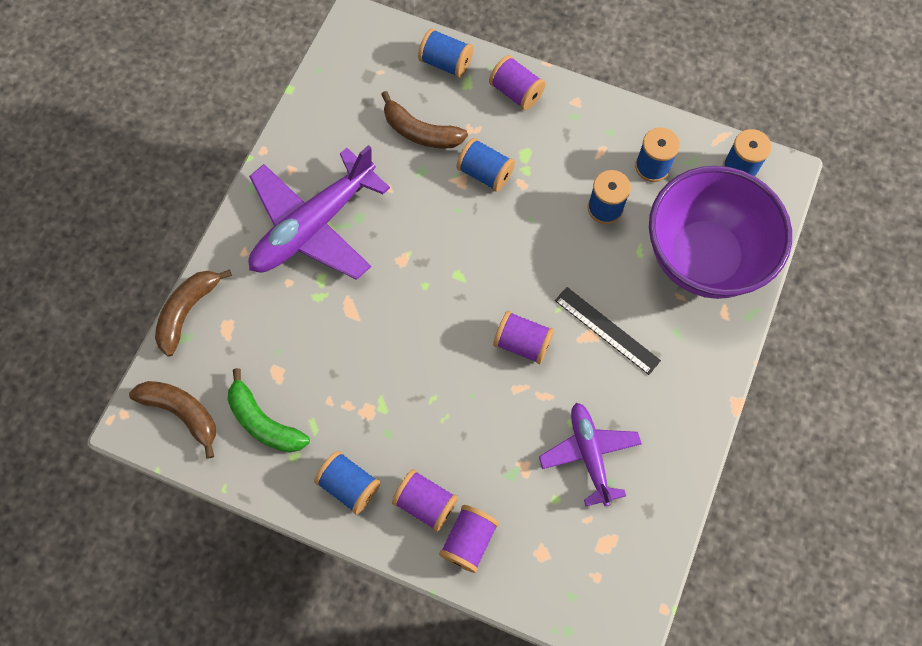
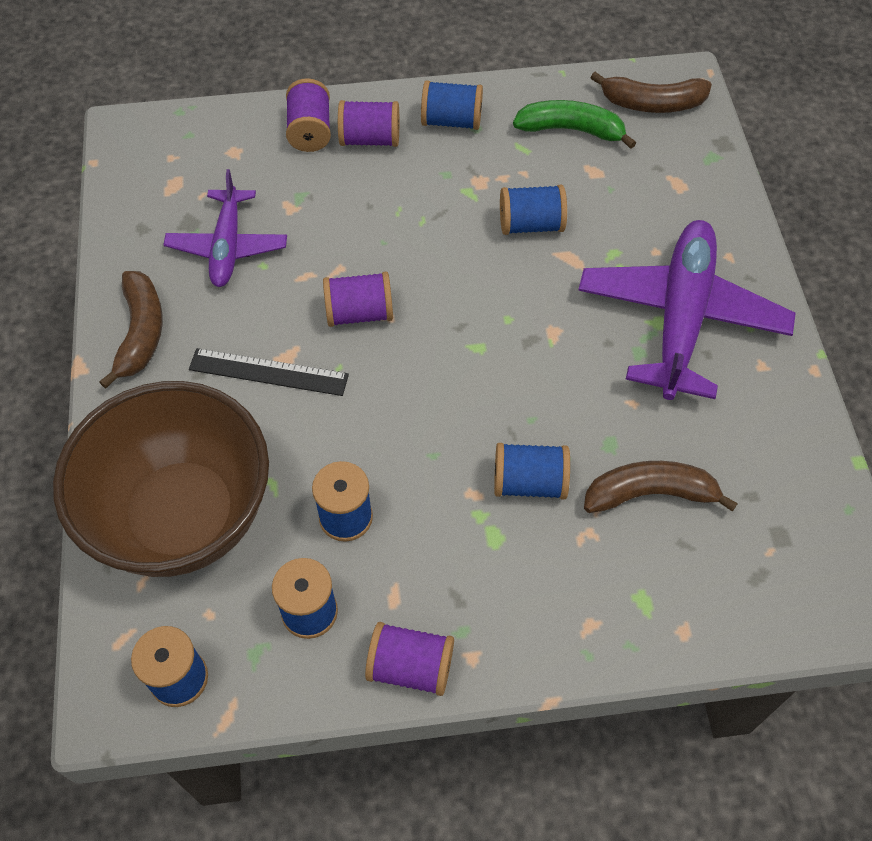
camera: 150 degrees right, 10 degrees down
brown banana [155,269,232,357] -> brown banana moved to [99,271,162,389]
blue spool [418,28,473,78] -> blue spool moved to [500,185,567,235]
purple spool [489,55,546,110] -> purple spool moved to [365,622,454,696]
purple plane [539,403,642,506] -> purple plane turned 45 degrees clockwise [164,169,287,287]
purple bowl [649,166,792,299] -> brown bowl [53,381,269,577]

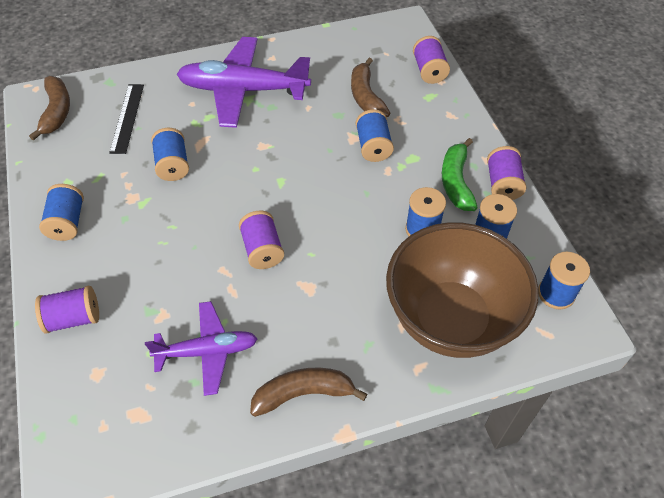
camera: 100 degrees left, 5 degrees down
black ruler [189,348,349,396] -> black ruler moved to [109,84,144,154]
purple spool [338,100,399,147] -> purple spool moved to [413,36,450,84]
green banana [513,100,636,149] -> green banana moved to [442,138,478,211]

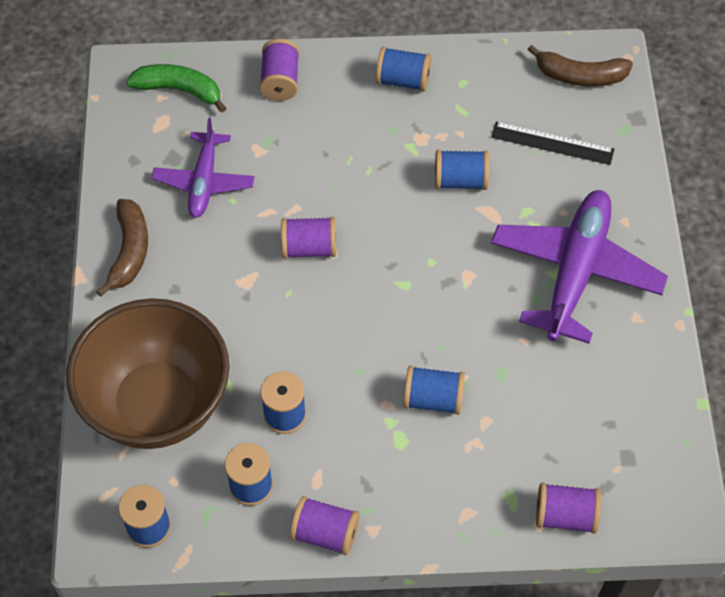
camera: 105 degrees right, 5 degrees up
brown banana [351,58,390,117] -> none
green banana [442,138,478,211] -> green banana moved to [126,64,226,113]

